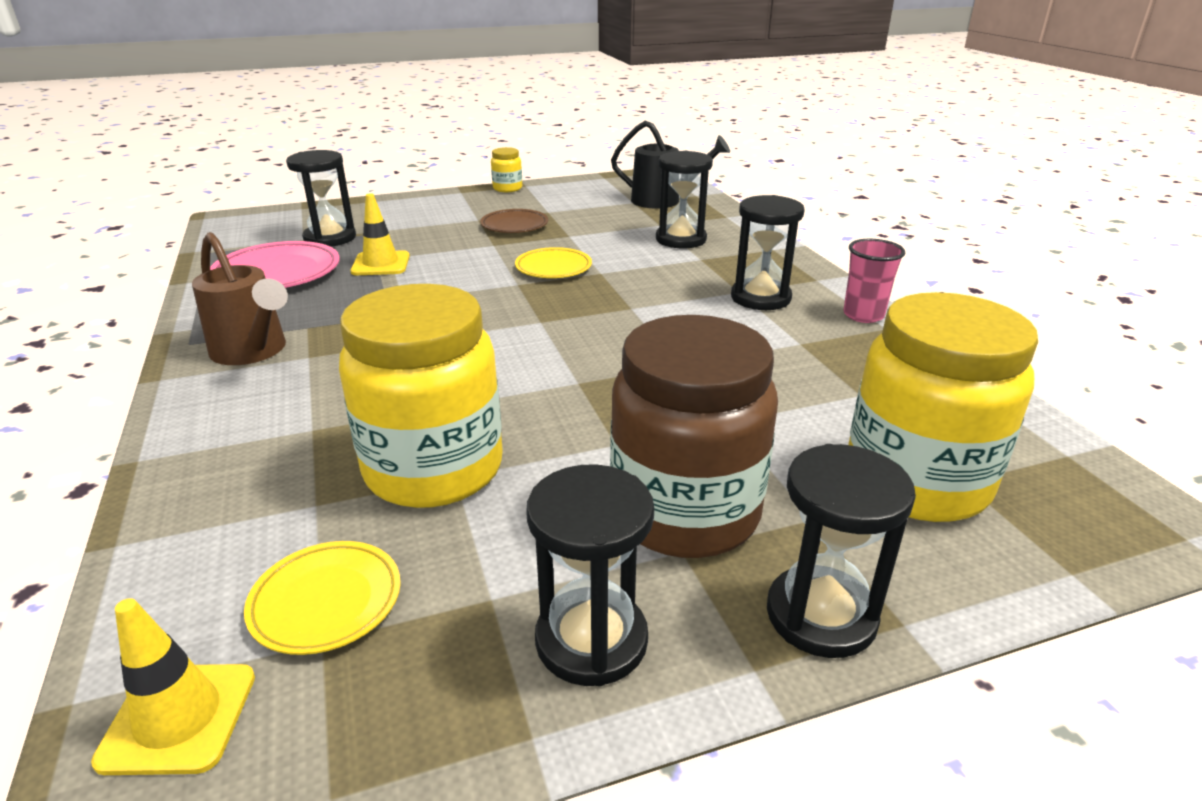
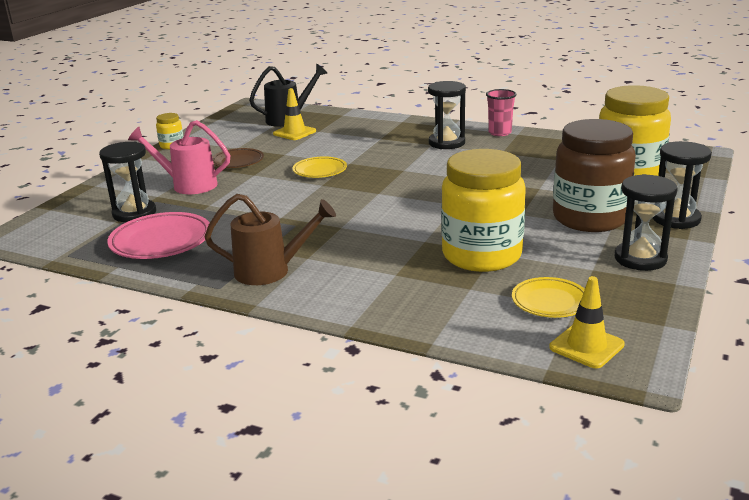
camera: 45 degrees left, 5 degrees down
yellow traffic cone [351,193,410,275] -> yellow traffic cone moved to [273,88,316,140]
black hourglass [656,151,713,248] -> none
none -> pink watering can [128,120,230,194]

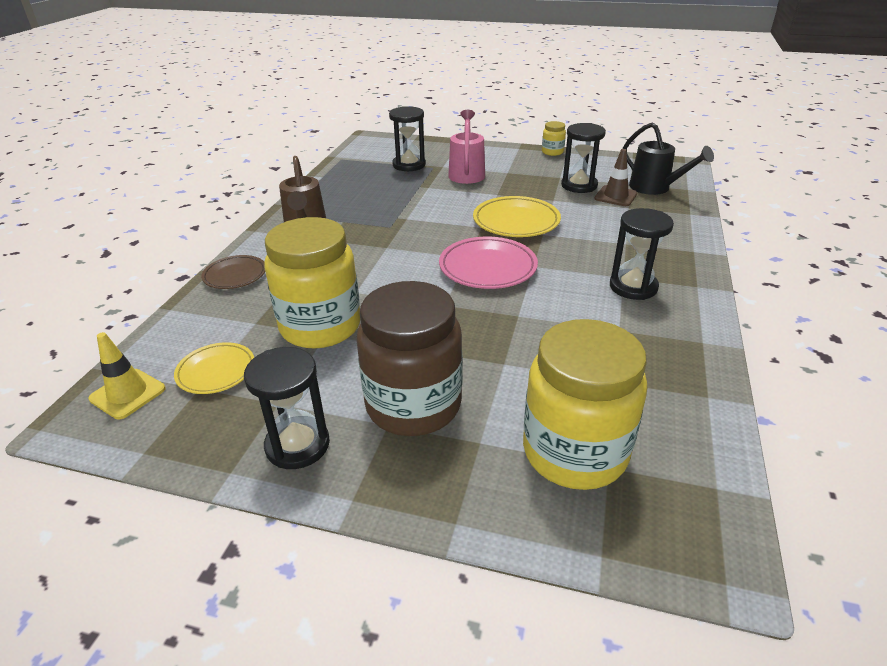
camera: 80 degrees right, 10 degrees up
pink plate [107,212,210,259] -> pink plate moved to [439,237,538,289]
brown plate [212,148,264,168] -> brown plate moved to [201,255,265,289]
yellow traffic cone [273,88,316,140] -> brown traffic cone [594,149,637,206]
yellow plate [293,156,347,178] -> yellow plate [473,196,561,237], size x1.58
pink cup [486,89,517,136] -> none
black hourglass [653,141,712,229] -> black hourglass moved to [561,123,606,193]

